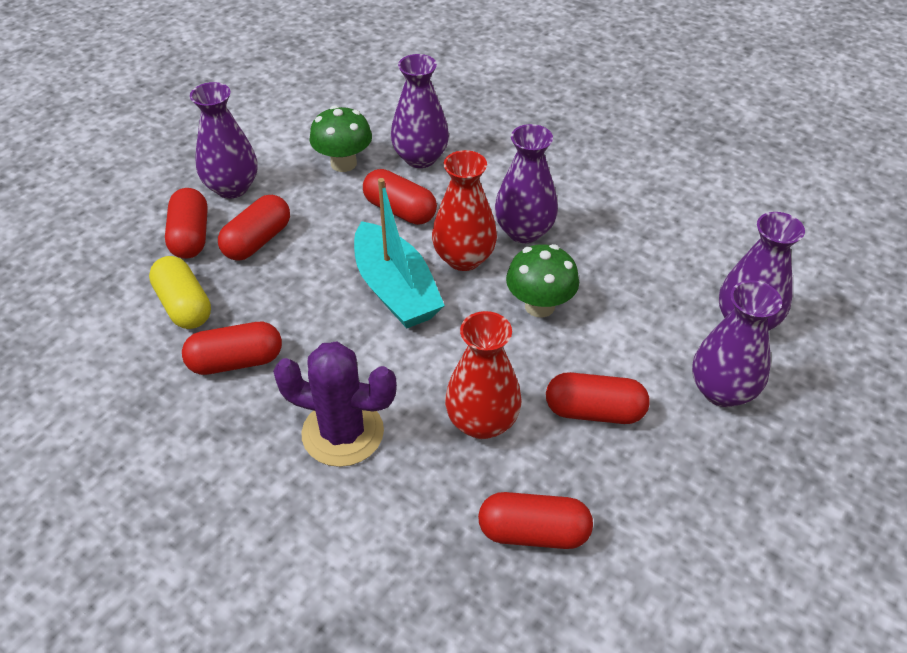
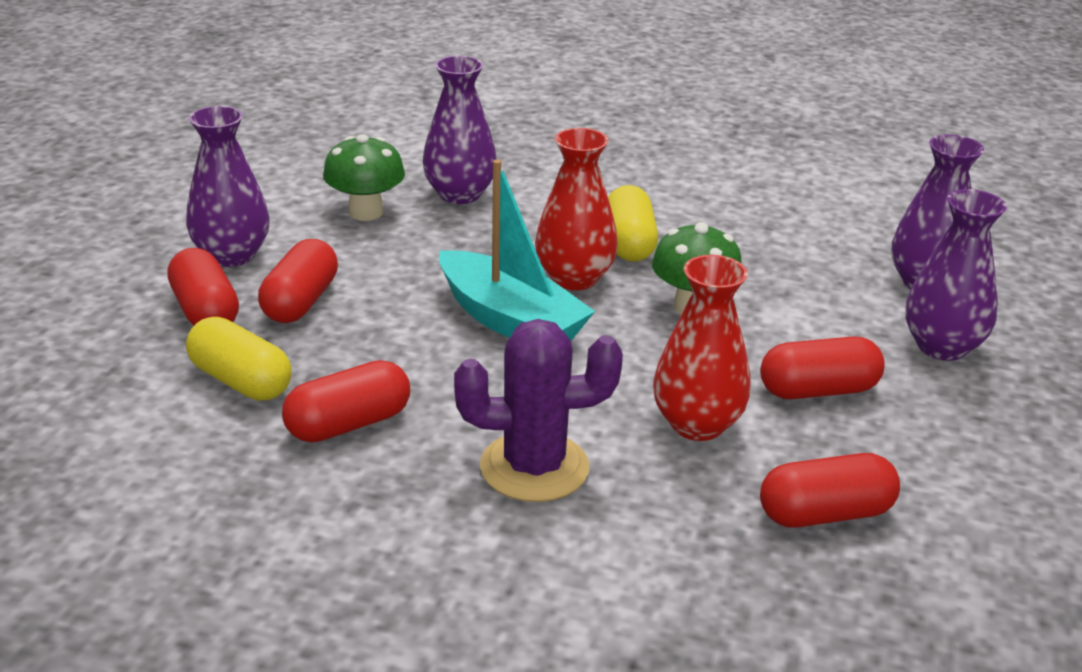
camera: 20 degrees left, 15 degrees down
red capsule [363,169,437,225] -> none
purple vase [495,124,558,243] -> yellow capsule [608,185,658,262]

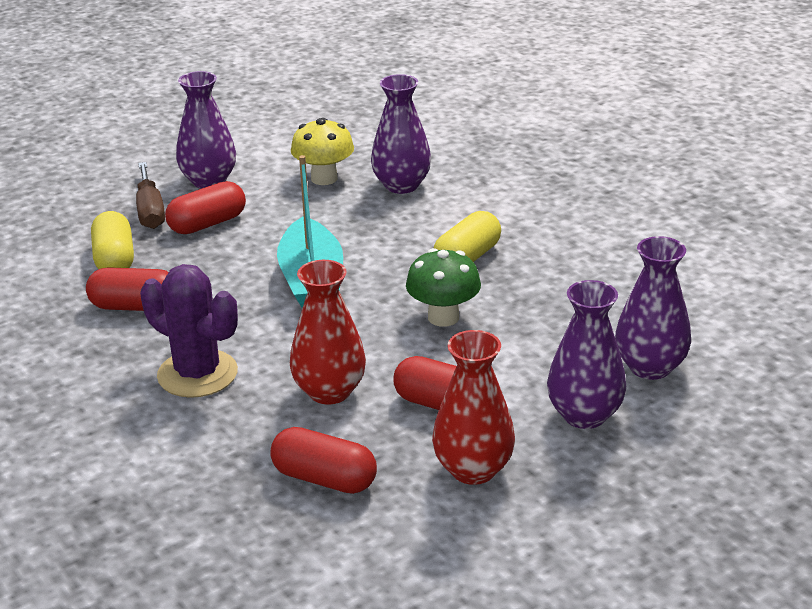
camera: 40 degrees right, 0 degrees up
red capsule [167,248,239,326] -> brown screwdriver [136,162,165,229]
green mushroom [323,134,405,221] -> yellow mushroom [291,118,354,185]
red vase [535,128,618,290] -> red vase moved to [432,330,515,485]

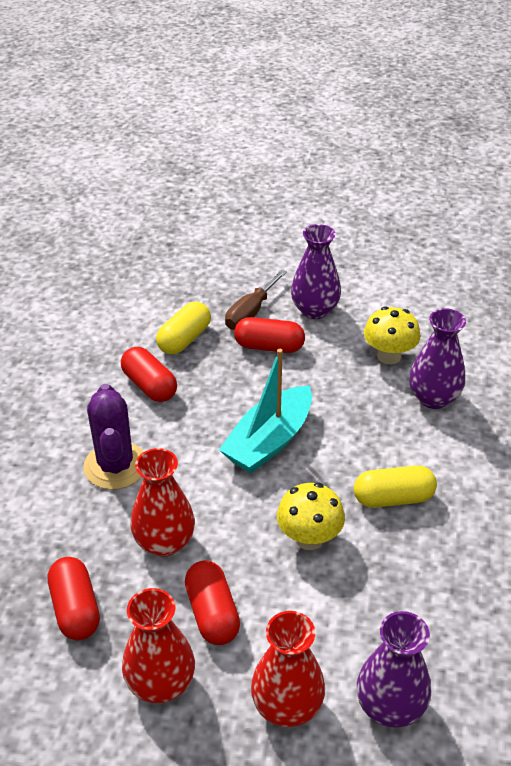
camera: 45 degrees right, 10 degrees up
green mushroom [406,248,481,327] -> yellow mushroom [277,482,345,550]
purple vase [547,280,626,429] -> red vase [251,611,325,727]

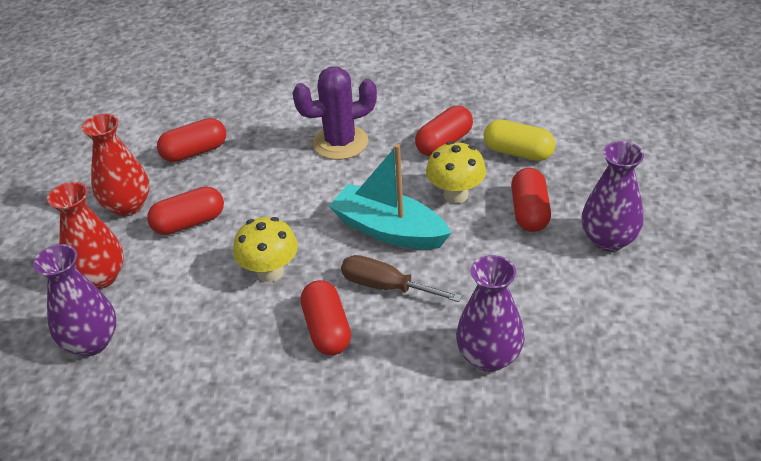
camera: 85 degrees right, 0 degrees up
red vase [130,448,195,556] -> none
brown screwdriver [225,270,287,330] -> brown screwdriver moved to [341,255,462,302]
yellow capsule [354,465,437,508] -> red capsule [301,280,351,355]
yellow mushroom [364,307,420,365] -> yellow mushroom moved to [426,141,486,203]

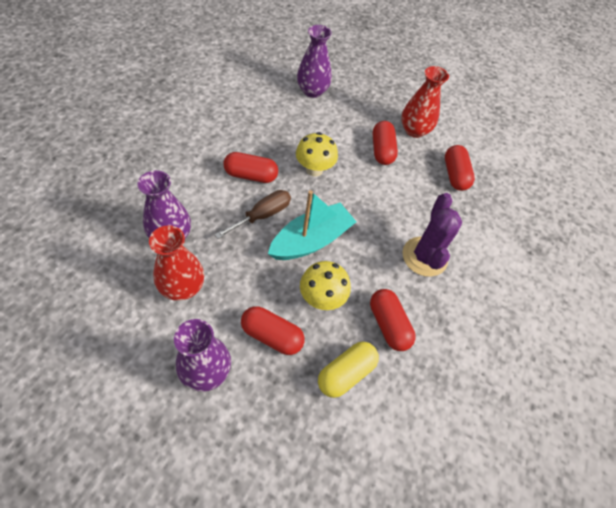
camera: 105 degrees right, 15 degrees up
red vase [47,182,124,289] -> red vase moved to [149,225,204,301]

